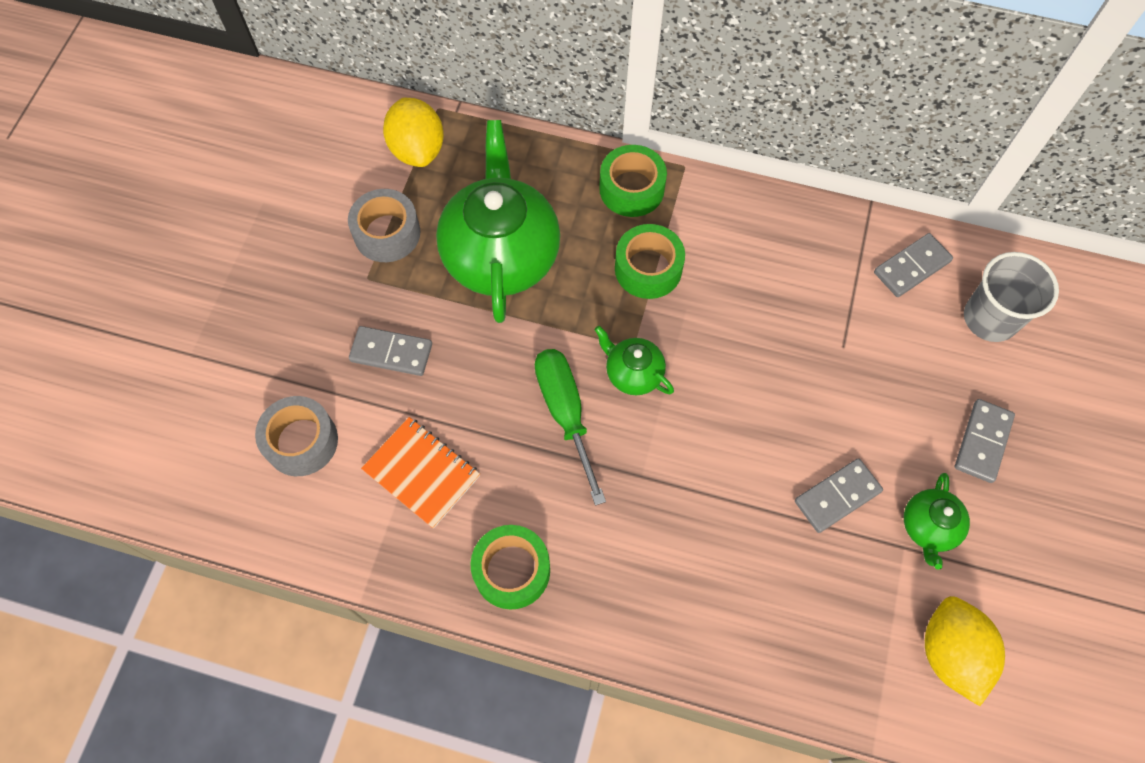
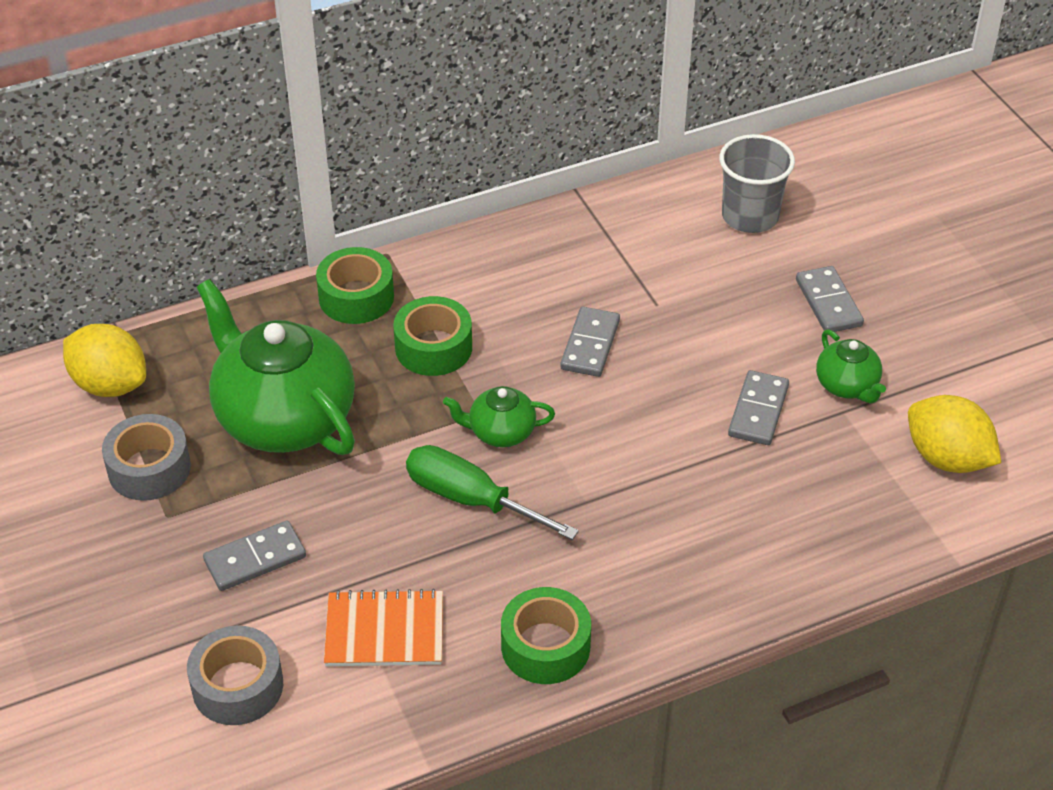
camera: 40 degrees left, 20 degrees down
grey domino [874,233,953,297] -> grey domino moved to [560,307,620,377]

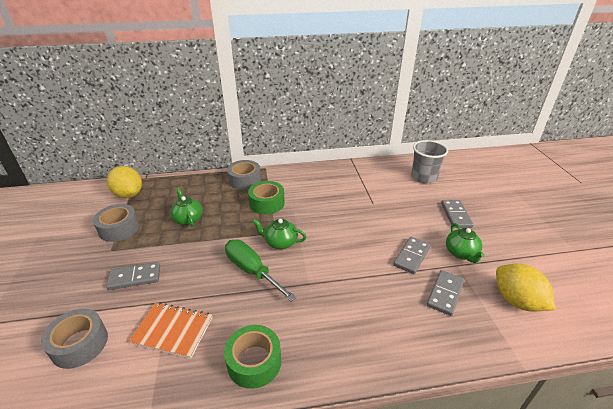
camera: 15 degrees right, 10 degrees down
green teapot [197,279,355,455] -> green teapot [170,188,203,227], size x0.47
green tape [316,247,394,324] -> grey tape [227,160,261,190]
grey domino [560,307,620,377] -> grey domino moved to [427,270,464,316]

